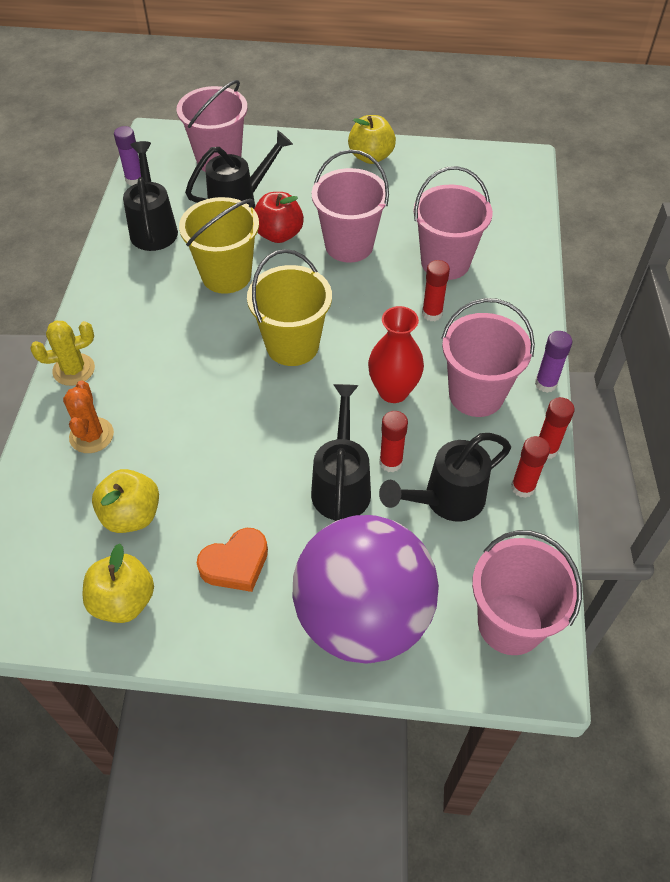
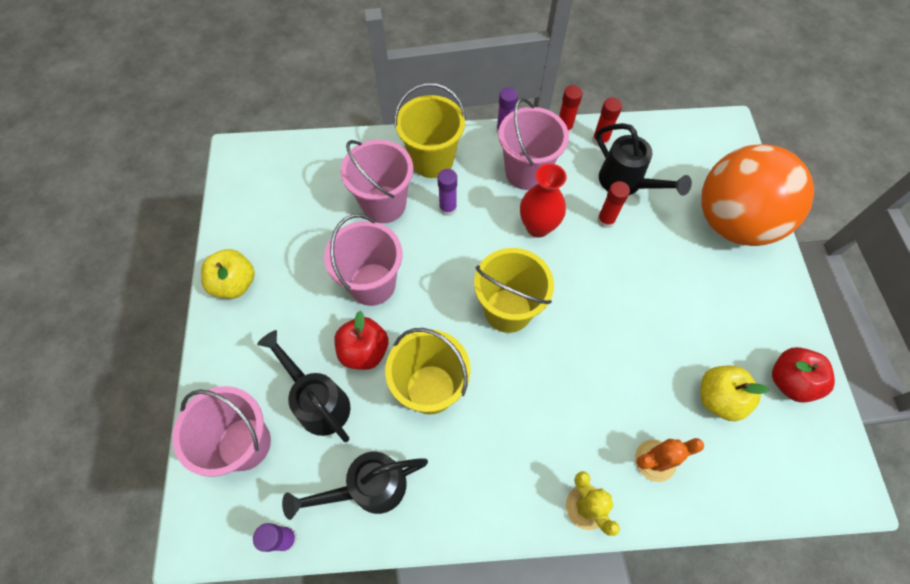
camera: 100 degrees left, 10 degrees up
yellow apple [83,543,154,623] -> red apple [772,347,835,403]
orange heart [197,528,268,592] -> none
purple ball [292,515,439,664] -> orange ball [701,144,814,246]
black watering can [311,384,371,521] -> none
red glue stick [422,260,450,321] -> purple glue stick [438,169,457,216]
pink bucket [472,530,582,655] -> none
none -> yellow bucket [394,83,466,178]

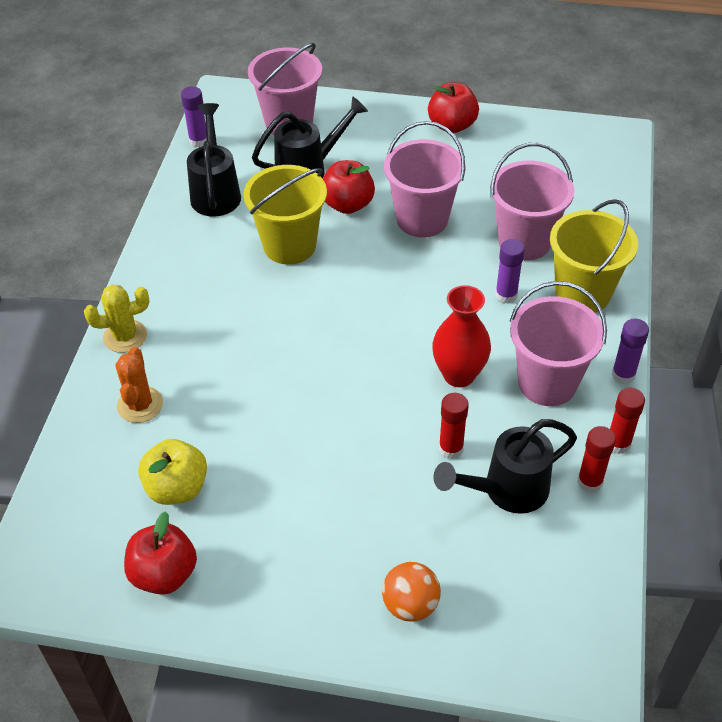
camera: 105 degrees right, 15 degrees down
yellow apple [201,249,255,299] -> red apple [428,83,479,133]
yellow bucket [474,248,554,333] -> none
orange ball [701,144,814,246] -> orange ball [382,562,441,622], size x0.40

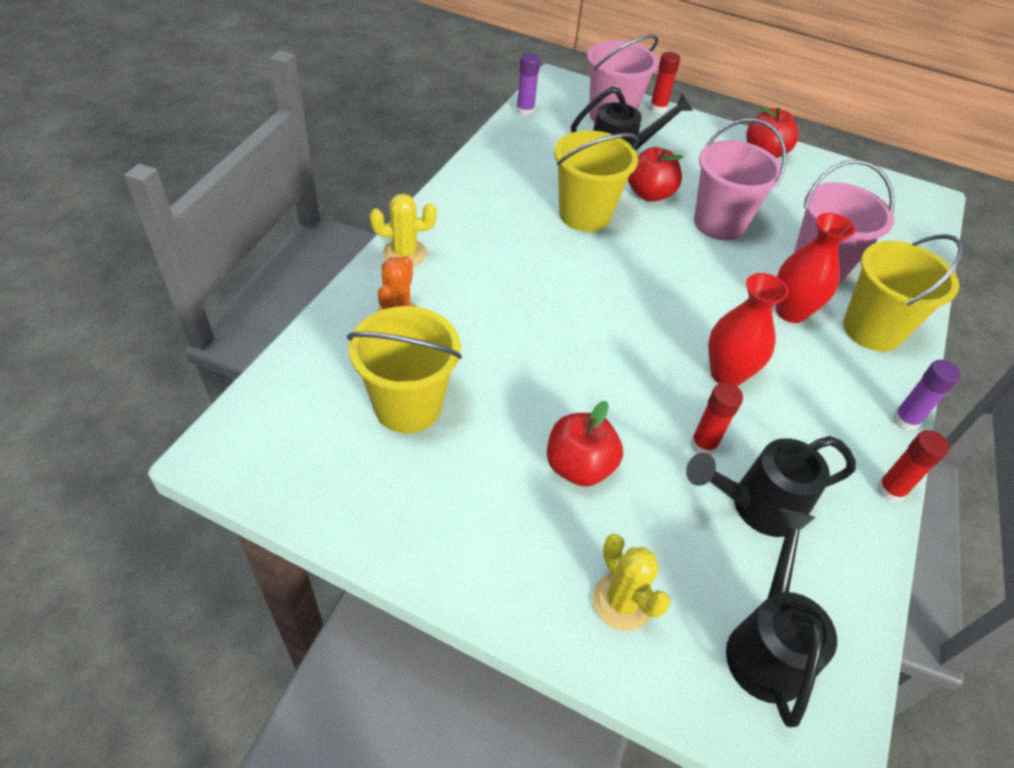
camera: 10 degrees right, 0 degrees up
red apple [124,511,197,595] -> red apple moved to [547,401,623,487]
yellow apple [138,439,207,505] -> yellow bucket [347,306,462,433]
black watering can [187,103,241,216] -> black watering can moved to [726,509,837,728]
orange ball [382,562,441,622] -> yellow cactus [592,534,671,631]
purple glue stick [495,239,525,304] -> red vase [776,213,856,323]
pink bucket [510,281,607,406] -> none
red glue stick [577,426,616,493] -> red glue stick moved to [650,52,680,113]

